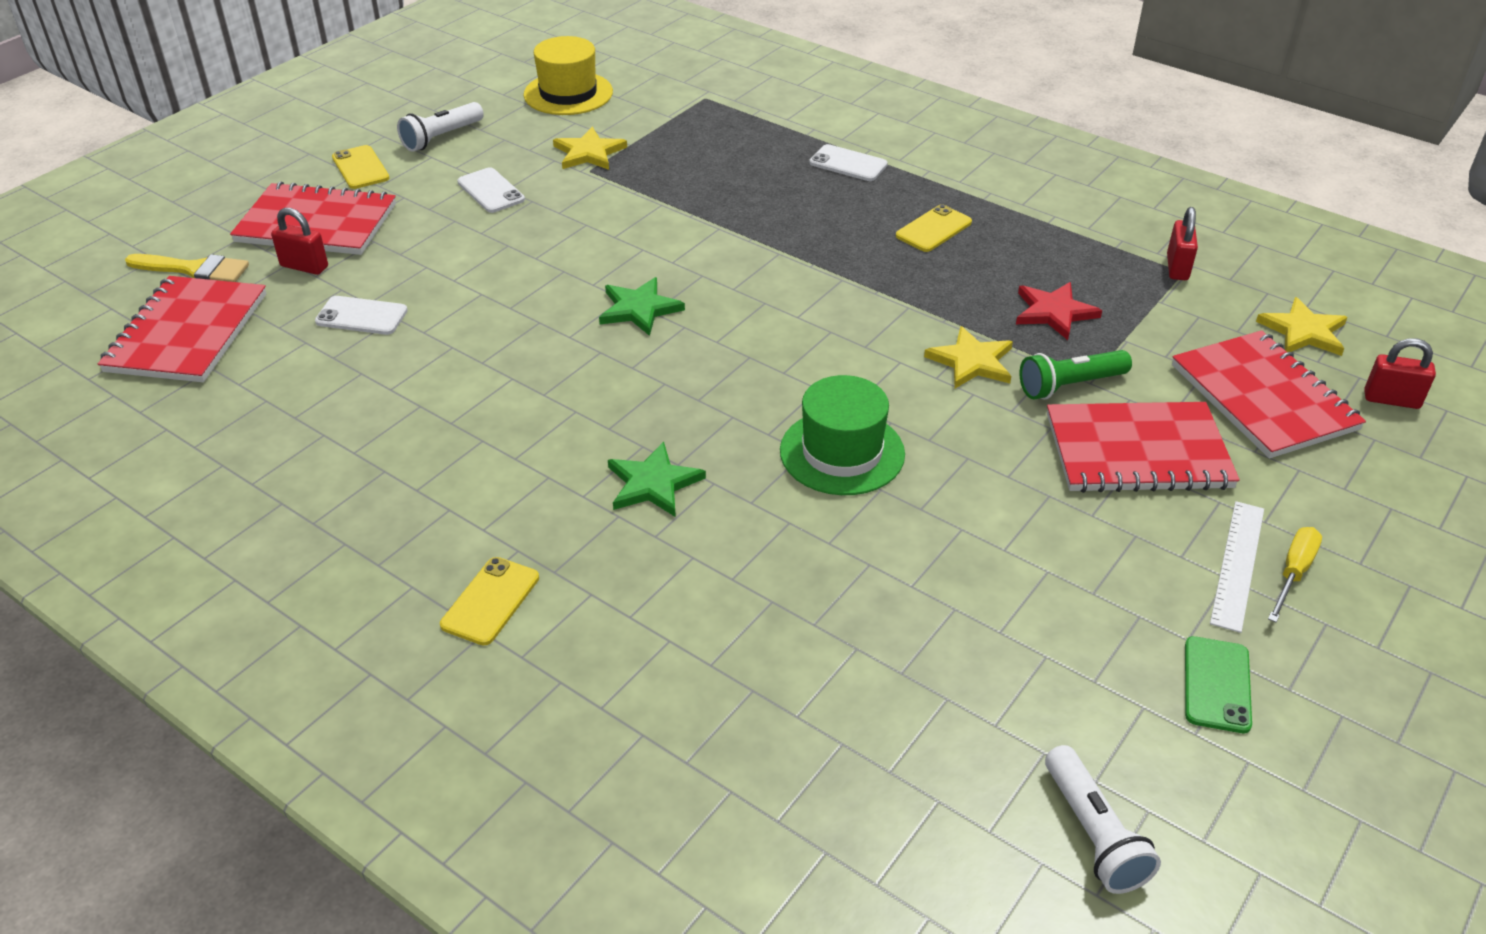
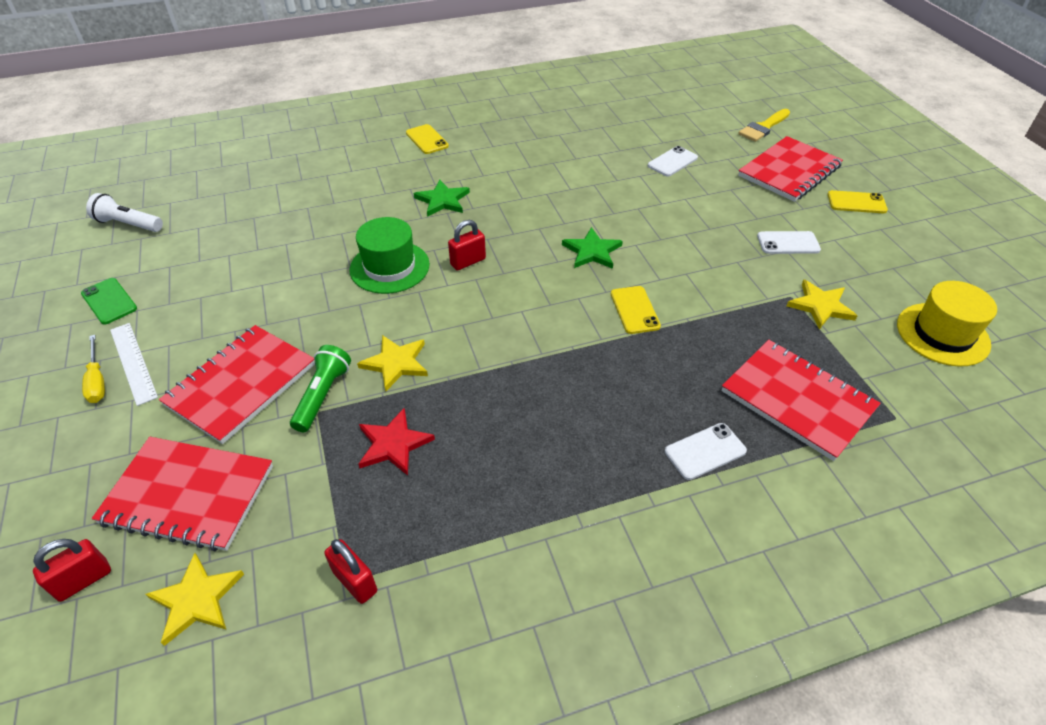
camera: 125 degrees right, 5 degrees up
red notebook [98,276,266,382] -> red notebook moved to [722,340,881,461]
red padlock [271,208,328,275] -> red padlock moved to [448,220,486,270]
white flashlight [397,102,484,152] -> none
yellow phone [896,204,972,252] -> yellow phone moved to [611,286,661,334]

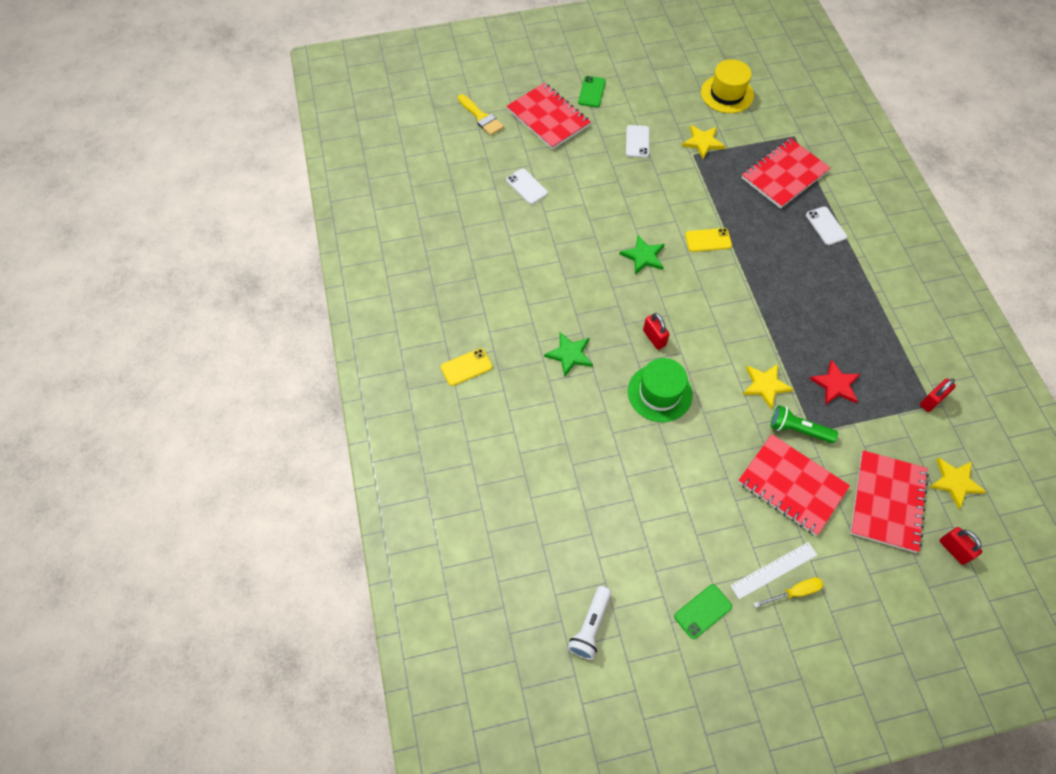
camera: 85 degrees left, 15 degrees up
yellow phone [828,190,888,213] -> green phone [578,76,606,107]

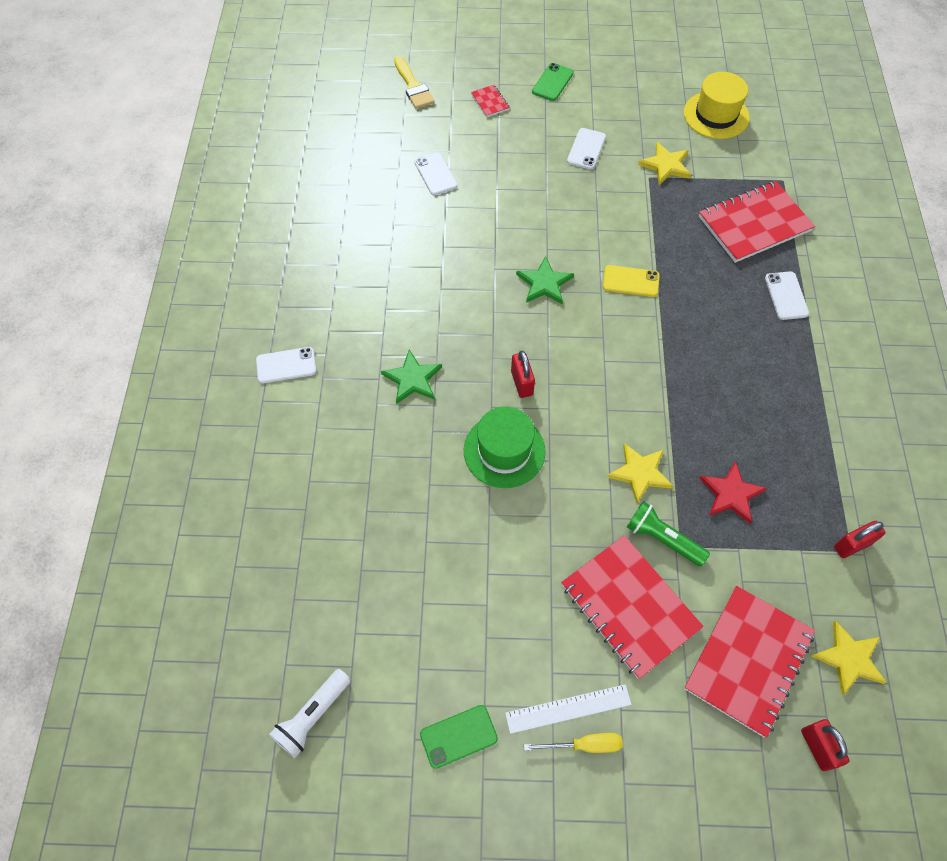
camera: 15 degrees right, 0 degrees up
yellow phone [441,348,492,386] -> white phone [256,347,317,383]
red notebook [507,83,591,150] -> red notebook [471,85,510,117], size x0.42

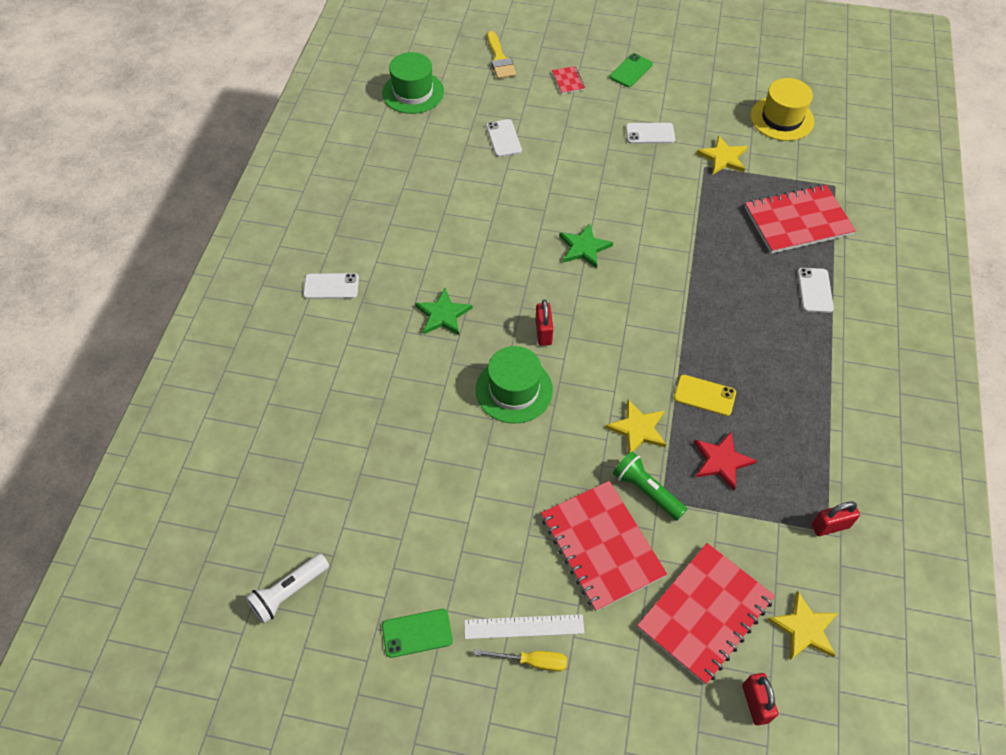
camera: 10 degrees right, 5 degrees down
white phone [567,128,606,169] -> white phone turned 60 degrees clockwise [626,123,675,144]
yellow phone [603,265,660,297] -> yellow phone moved to [674,375,736,416]
none -> green hat [382,52,444,114]

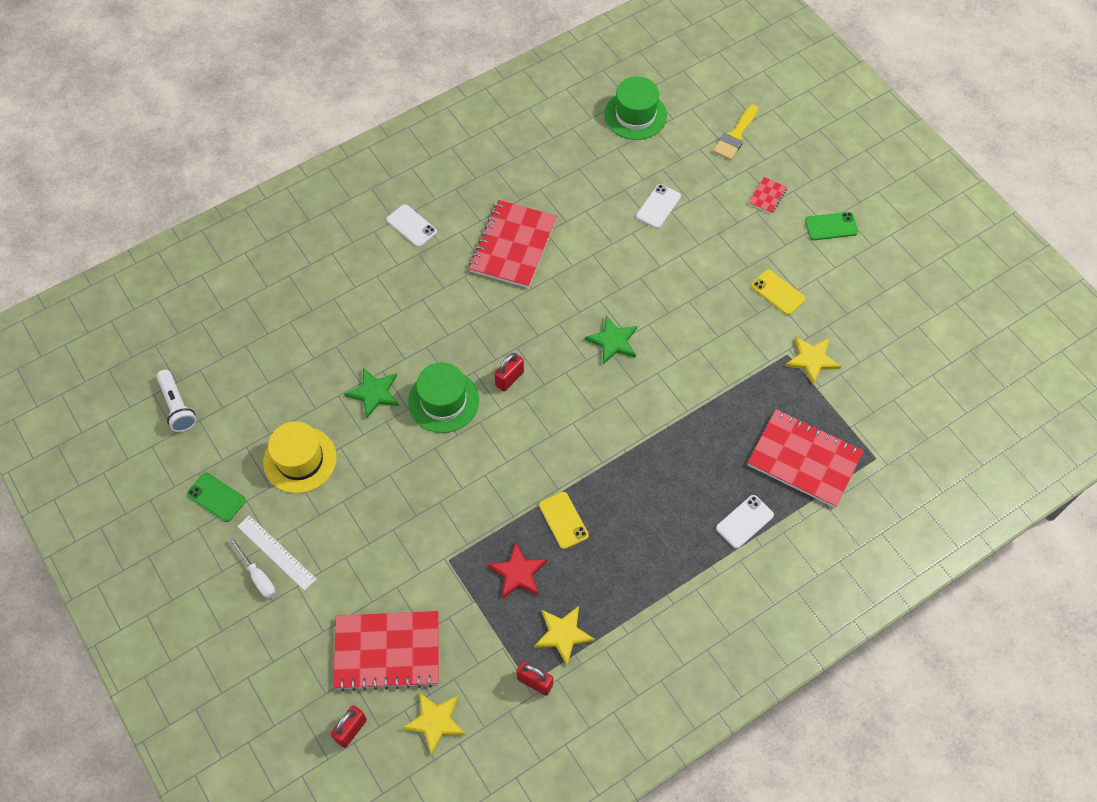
camera: 45 degrees right, 5 degrees up
white flashlight [246,553,329,624] -> white flashlight turned 120 degrees counterclockwise [157,370,196,432]
green star [415,288,473,335] -> green star moved to [344,368,399,418]
yellow screwdriver [474,649,567,672] -> white screwdriver [229,536,276,598]
red notebook [541,481,667,612] -> red notebook moved to [469,200,557,288]
yellow star [605,400,666,454] -> yellow star moved to [534,606,595,665]
green flashlight [613,451,687,520] -> none
white phone [626,123,675,144] -> yellow phone [751,269,805,315]
yellow hat [750,78,814,141] -> yellow hat moved to [263,421,337,493]

